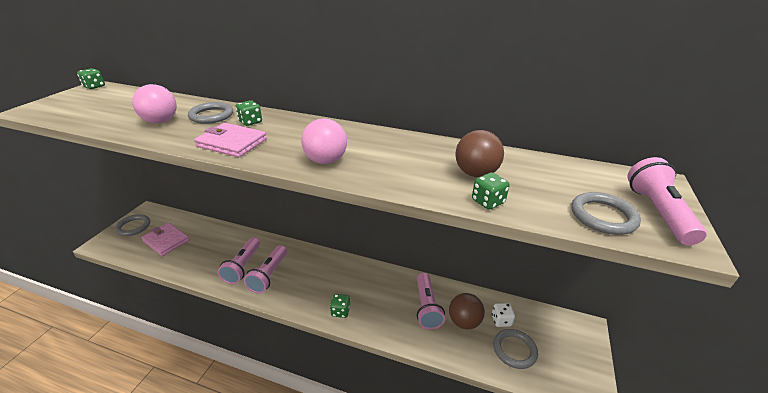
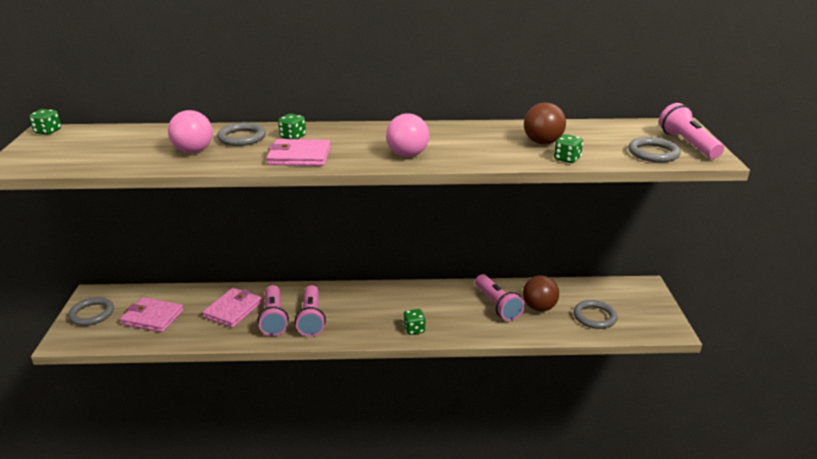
camera: 20 degrees left, 5 degrees down
white dice [492,303,515,327] -> none
none -> pink wallet [202,288,262,328]

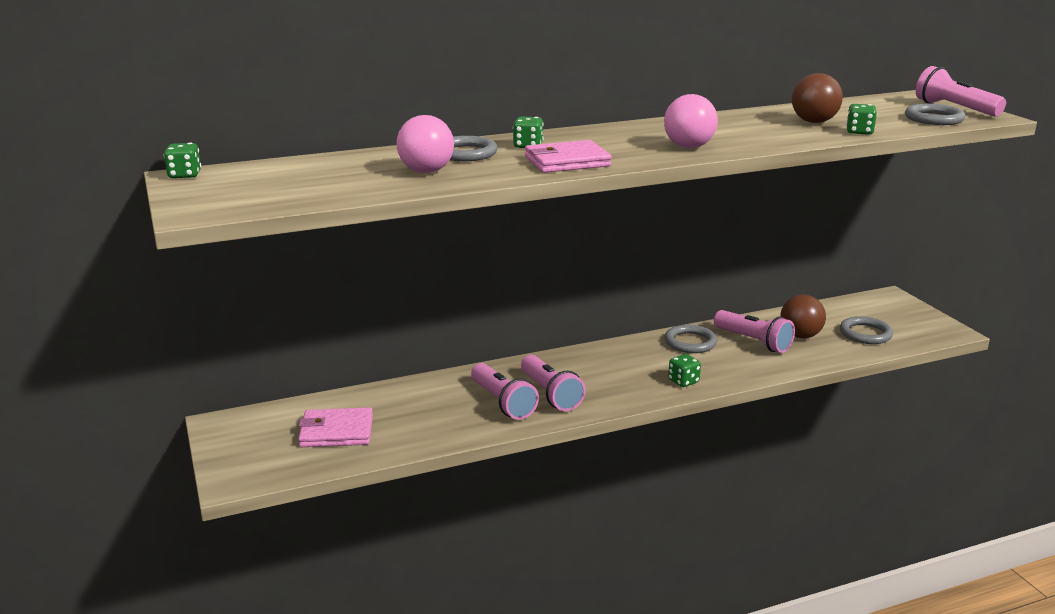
camera: 20 degrees left, 5 degrees down
grey ring [68,297,114,326] -> grey ring moved to [665,325,717,353]
pink wallet [202,288,262,328] -> none

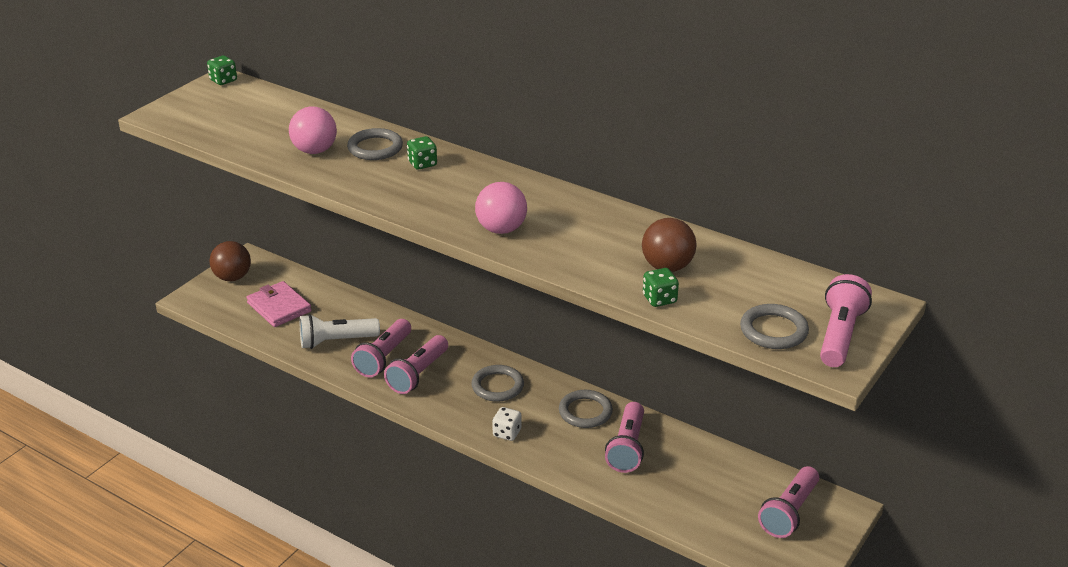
camera: 55 degrees right, 10 degrees up
pink wallet [525,140,612,173] -> none
green dice [668,354,701,387] -> white dice [492,407,522,441]
brown ball [781,295,826,338] -> brown ball moved to [210,241,251,281]
grey ring [840,316,893,344] -> grey ring moved to [471,365,524,402]
none -> white flashlight [300,314,380,349]
none -> pink flashlight [758,466,819,538]

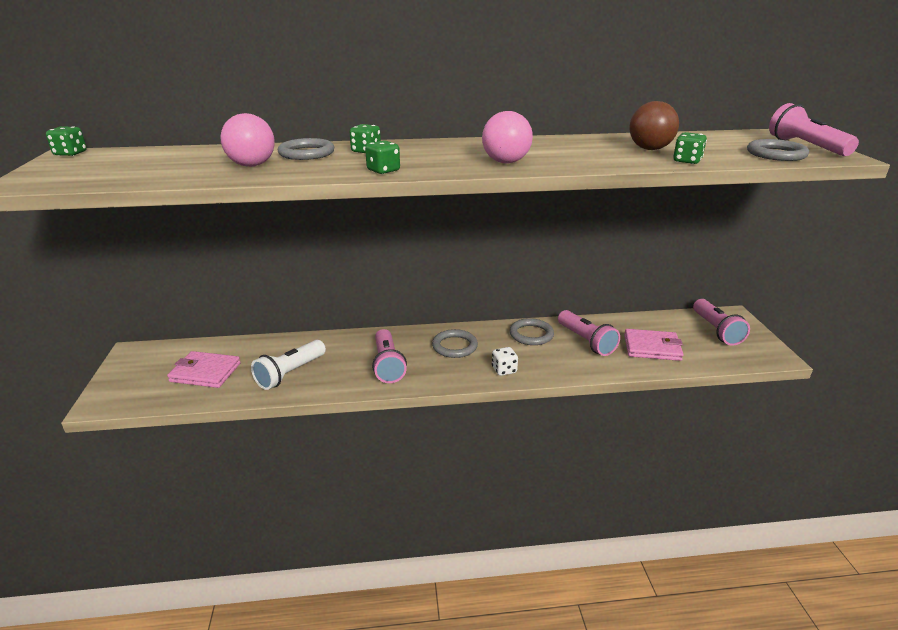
camera: 40 degrees left, 5 degrees down
brown ball [210,241,251,281] -> none
pink flashlight [351,319,411,377] -> none
none -> green dice [365,140,400,174]
none -> pink wallet [624,329,684,361]

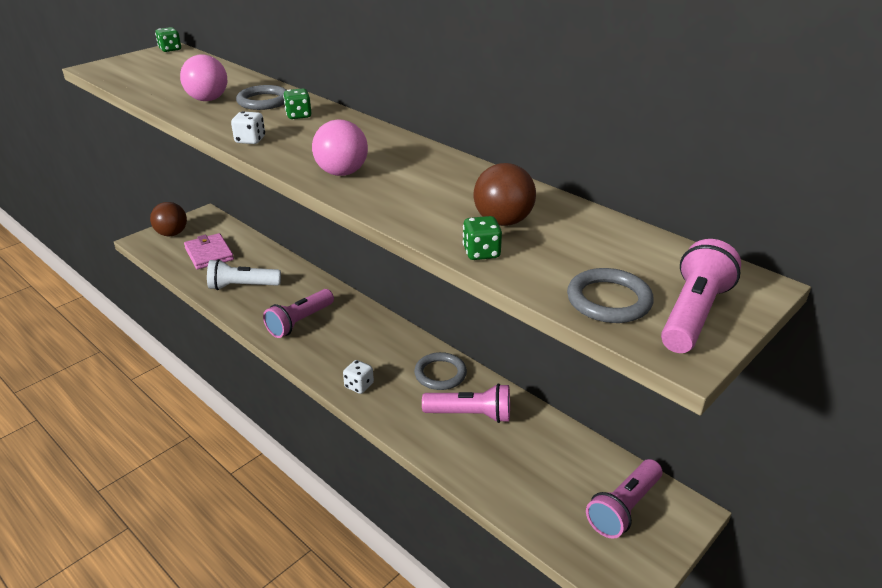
camera: 50 degrees right, 5 degrees up
green dice [365,140,400,174] -> white dice [231,111,265,144]
grey ring [432,329,478,358] -> none
pink flashlight [558,310,620,356] -> pink flashlight turned 105 degrees counterclockwise [422,383,510,423]
pink wallet [624,329,684,361] -> none
none -> brown ball [150,202,187,236]

